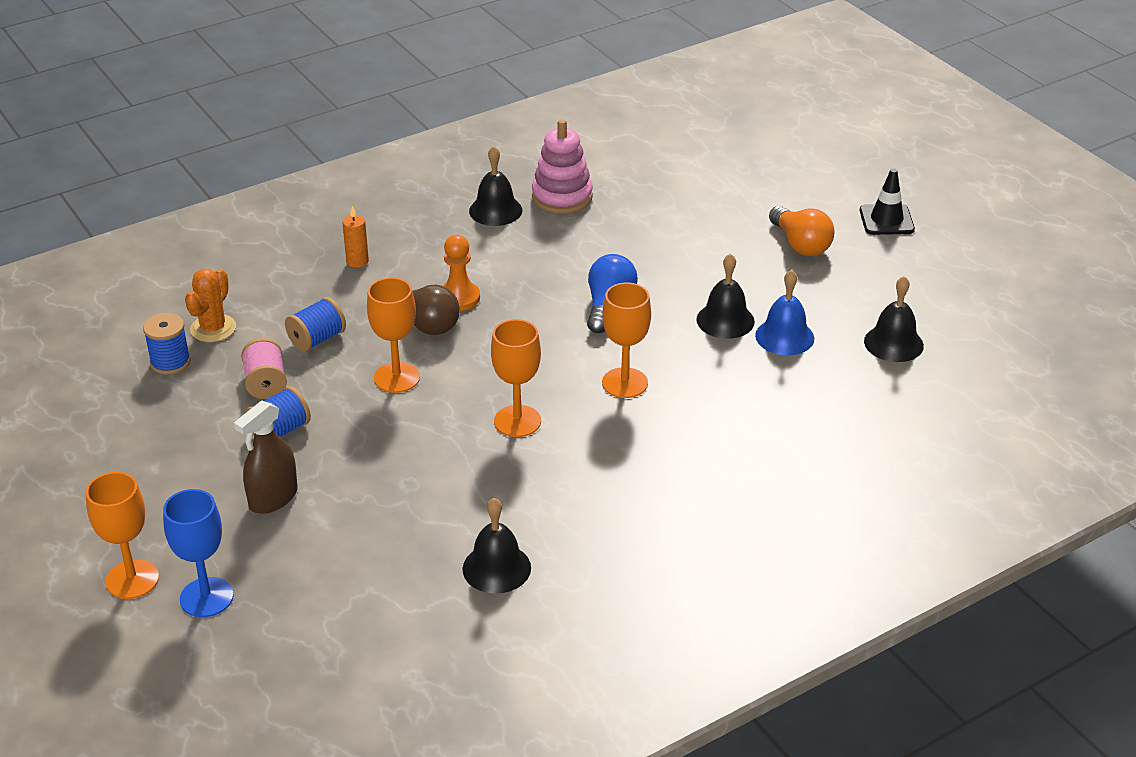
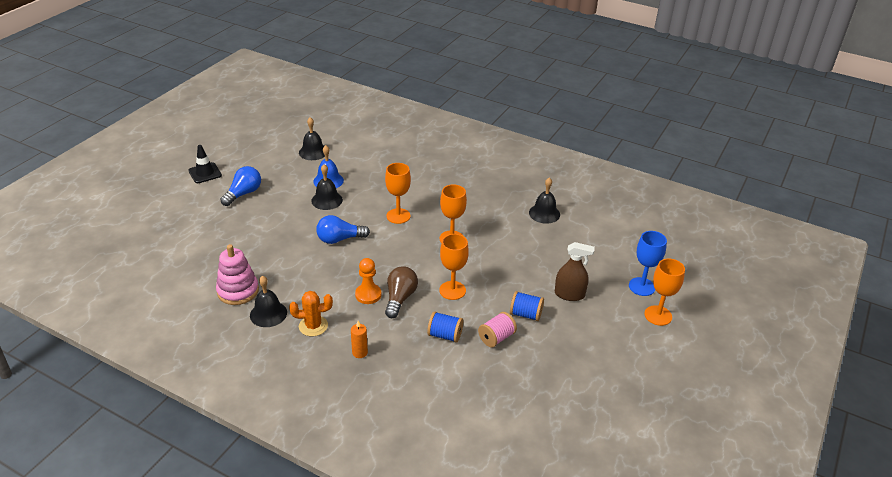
camera: 120 degrees left, 0 degrees up
blue spool [143,313,191,375] -> none
orange cactus [185,269,236,342] -> orange cactus moved to [289,291,333,336]
orange light bulb [769,206,834,256] -> blue light bulb [220,166,261,206]

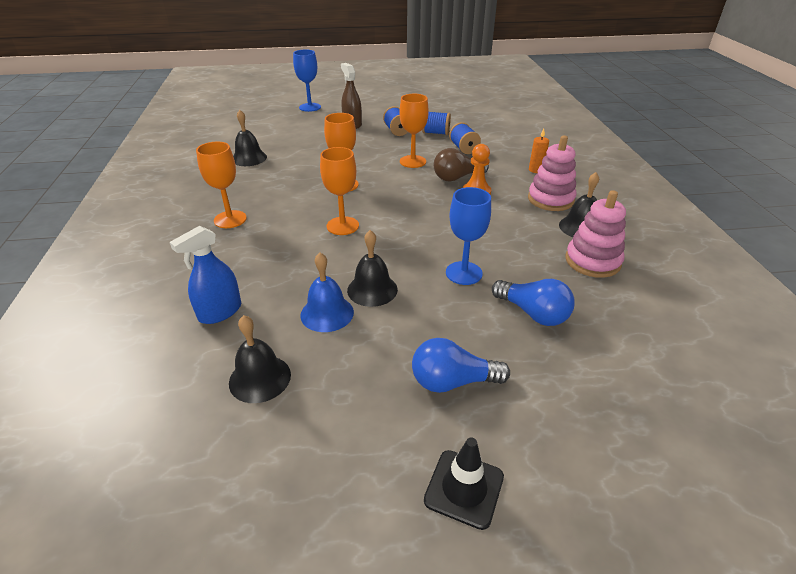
camera: 125 degrees left, 0 degrees up
orange cactus [289,291,333,336] -> pink stacking toy [528,135,577,211]
blue light bulb [316,215,370,244] -> blue light bulb moved to [492,279,575,326]
pink spool [478,312,517,348] -> blue spool [422,112,451,135]
orange goblet [644,258,685,326] -> orange goblet moved to [196,142,247,228]
none -> blue spray bottle [170,226,241,324]
none -> blue goblet [446,187,491,285]

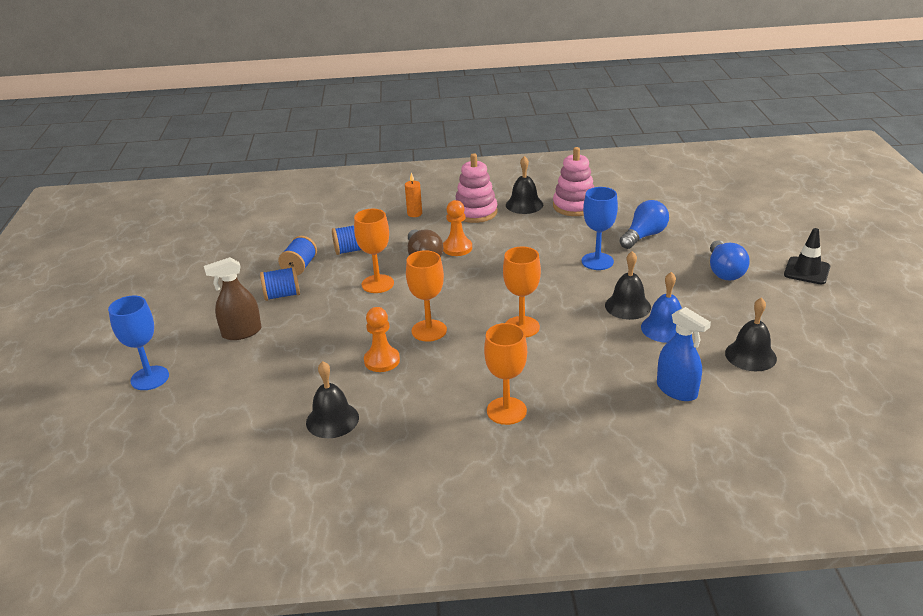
camera: 85 degrees left, 5 degrees down
none -> orange pawn [364,307,400,372]

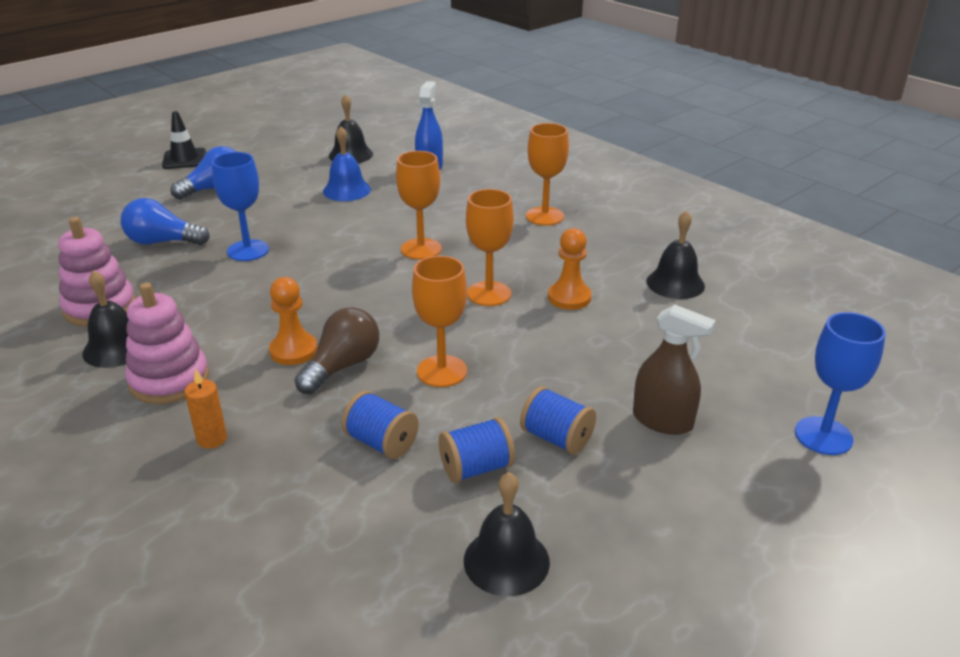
camera: 130 degrees left, 0 degrees up
black bell [605,251,651,320] -> black bell moved to [464,472,550,596]

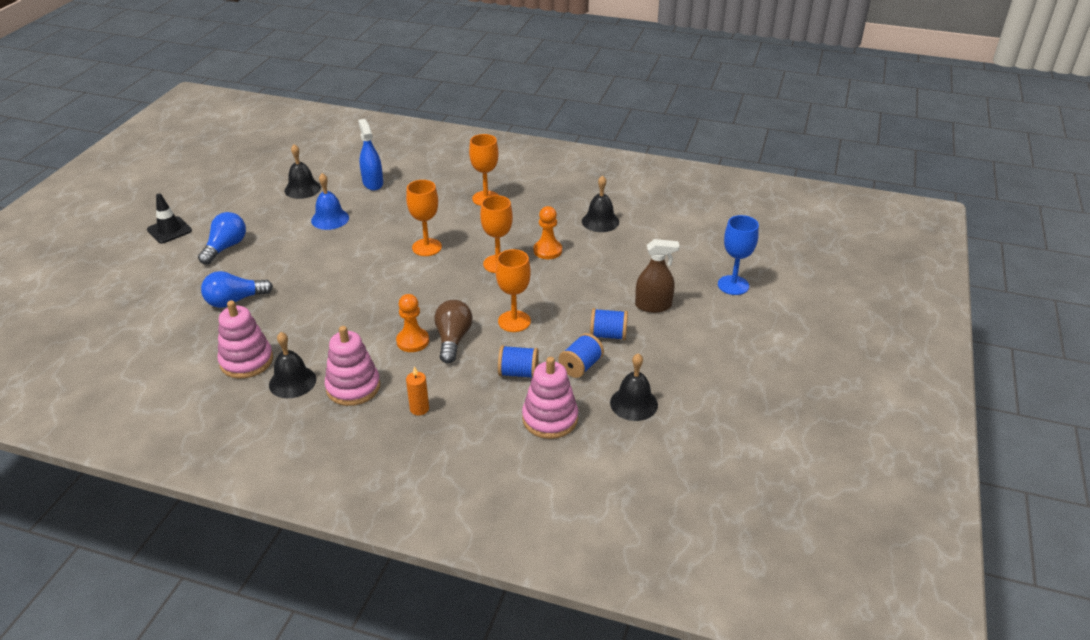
camera: 30 degrees left, 5 degrees up
blue goblet [212,152,269,261] -> none
none -> pink stacking toy [522,357,578,439]

